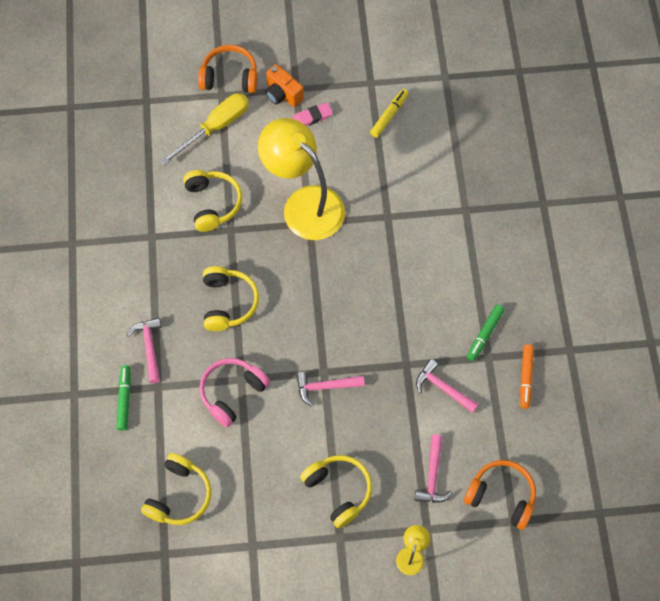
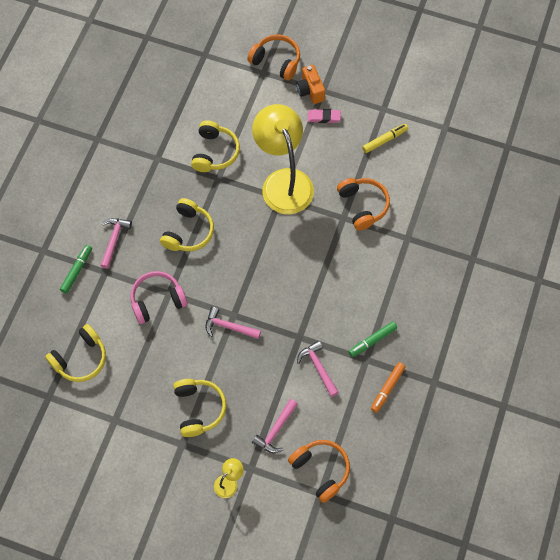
camera: 25 degrees right, 0 degrees up
yellow screwdriver [160,93,249,165] -> none
none -> orange headphones [337,178,390,230]

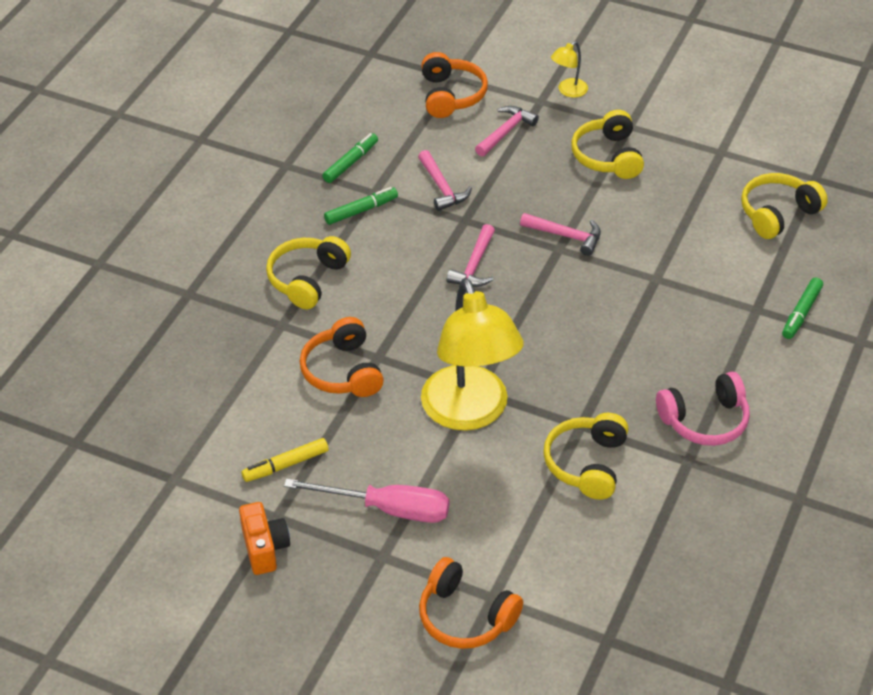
camera: 175 degrees left, 20 degrees down
pink hammer [100,218,132,269] -> pink hammer moved to [446,224,495,287]
pink headphones [131,271,188,324] -> pink headphones moved to [656,372,750,446]
yellow headphones [160,198,214,251] -> yellow headphones moved to [266,236,351,309]
orange headphones [288,440,350,503] -> orange headphones turned 150 degrees counterclockwise [421,52,488,118]
orange camera [296,65,325,104] -> orange camera moved to [239,502,290,575]
pink eraser [308,109,341,123] -> pink screwdriver [284,478,449,523]
orange marker [371,362,405,413] -> green marker [322,133,378,183]

